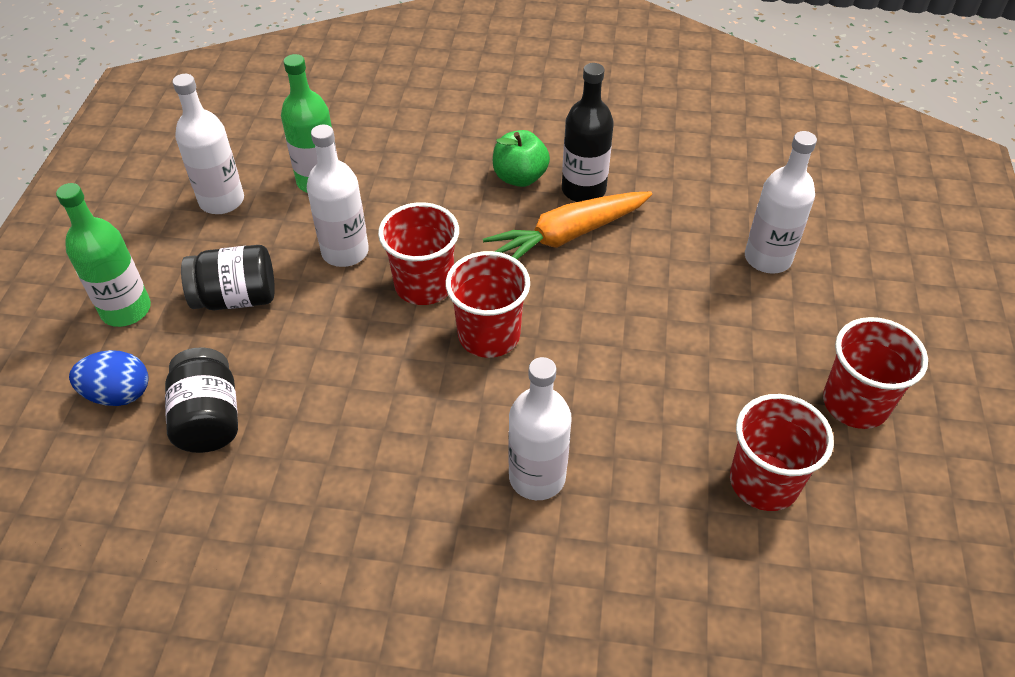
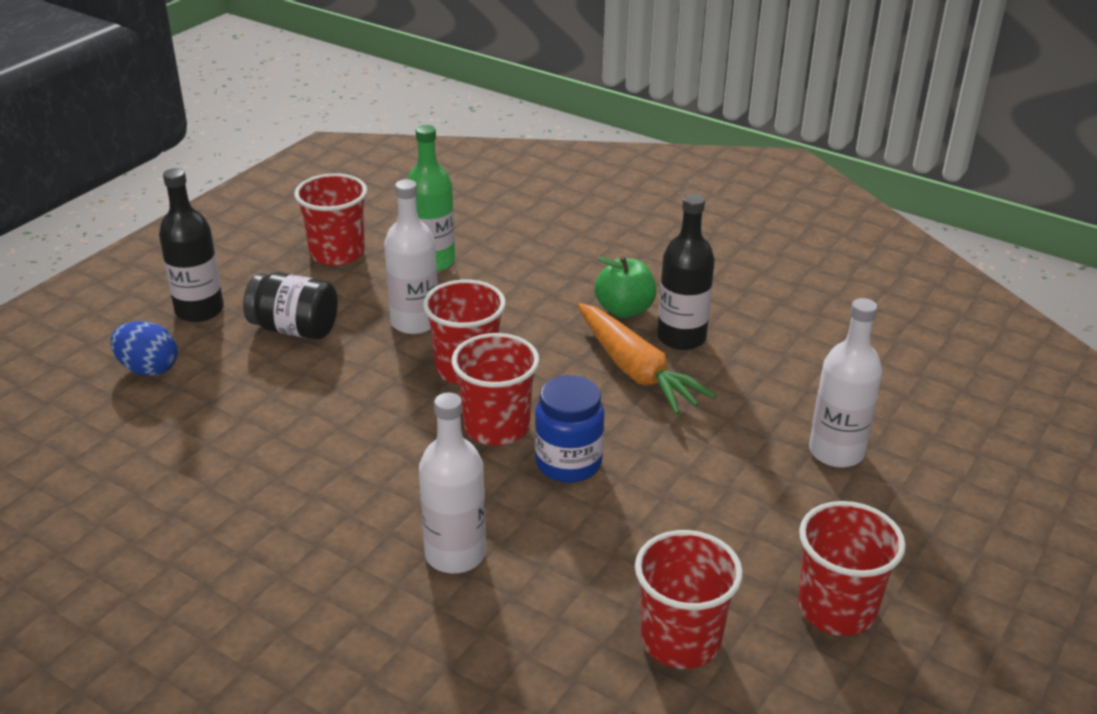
camera: 25 degrees right, 15 degrees down
green bottle [56,183,151,327] -> black bottle [159,168,224,322]
black jar [165,347,238,453] -> none
white bottle [173,74,244,214] -> red cup [294,173,367,266]
orange carrot [483,192,652,259] -> orange carrot turned 120 degrees counterclockwise [578,303,717,415]
none -> blue jar [535,375,605,483]

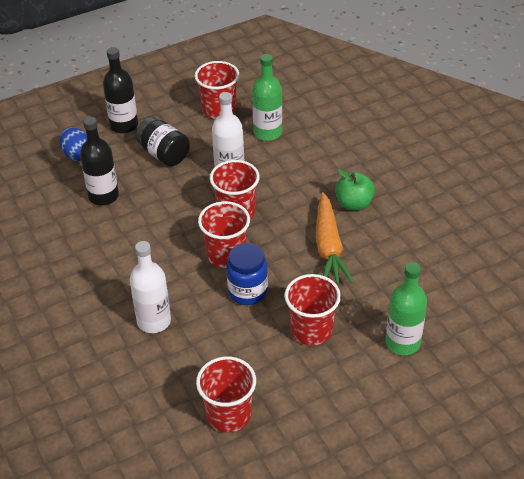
camera: 30 degrees right, 10 degrees up
black bottle [657,194,715,350] -> black bottle moved to [80,117,119,205]
red cup [798,501,906,636] -> red cup moved to [285,274,341,345]
white bottle [809,298,882,468] -> green bottle [385,262,427,355]

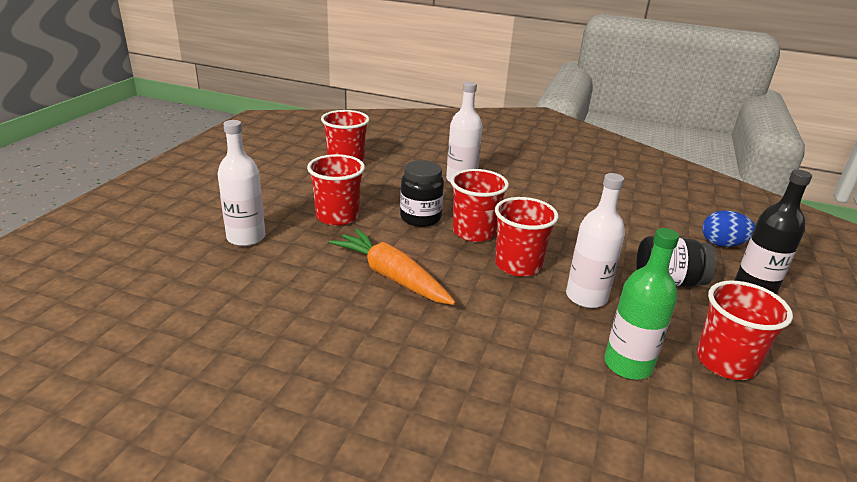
camera: 135 degrees right, 15 degrees down
black bottle [80,117,119,205] -> none
blue jar [226,243,268,305] -> black jar [400,160,444,227]
green apple [335,169,375,210] -> none
green bottle [385,262,427,355] -> white bottle [217,120,265,246]

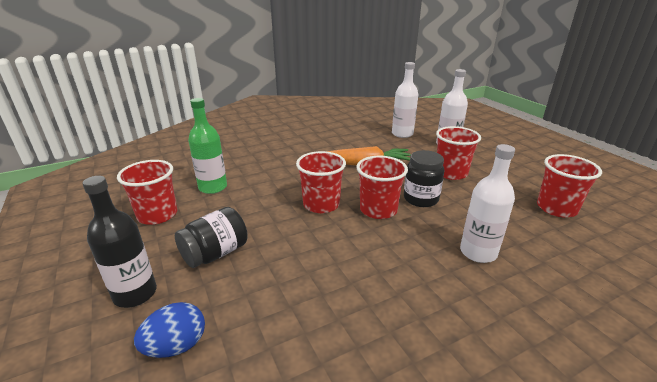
camera: 135 degrees right, 0 degrees up
white bottle [566,173,625,308] -> white bottle moved to [392,62,418,138]

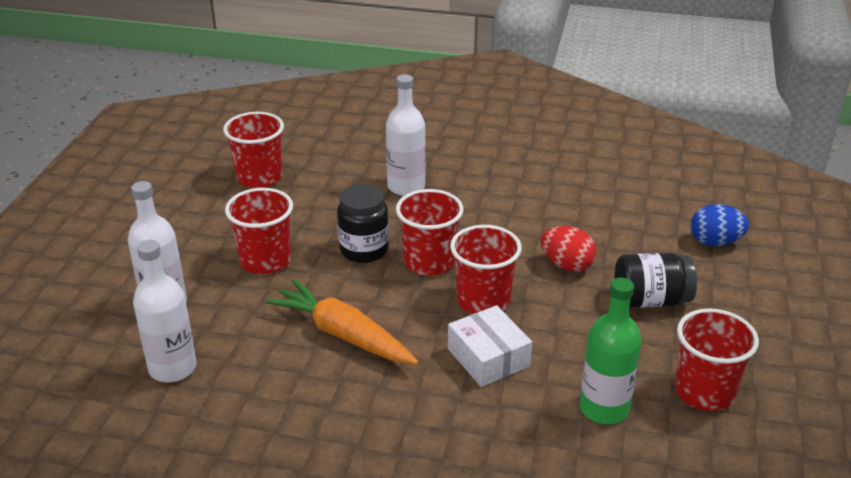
camera: 140 degrees left, 5 degrees up
black bottle [82,176,157,308] -> none
none -> white box [448,305,532,387]
none -> red egg [541,226,596,272]

